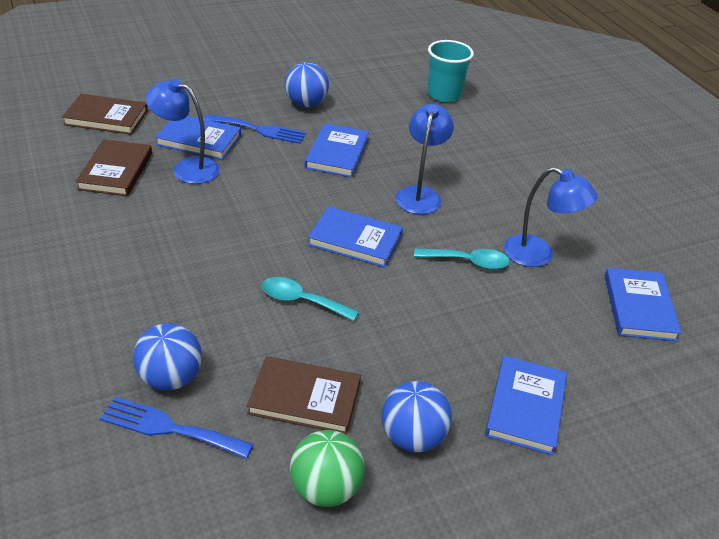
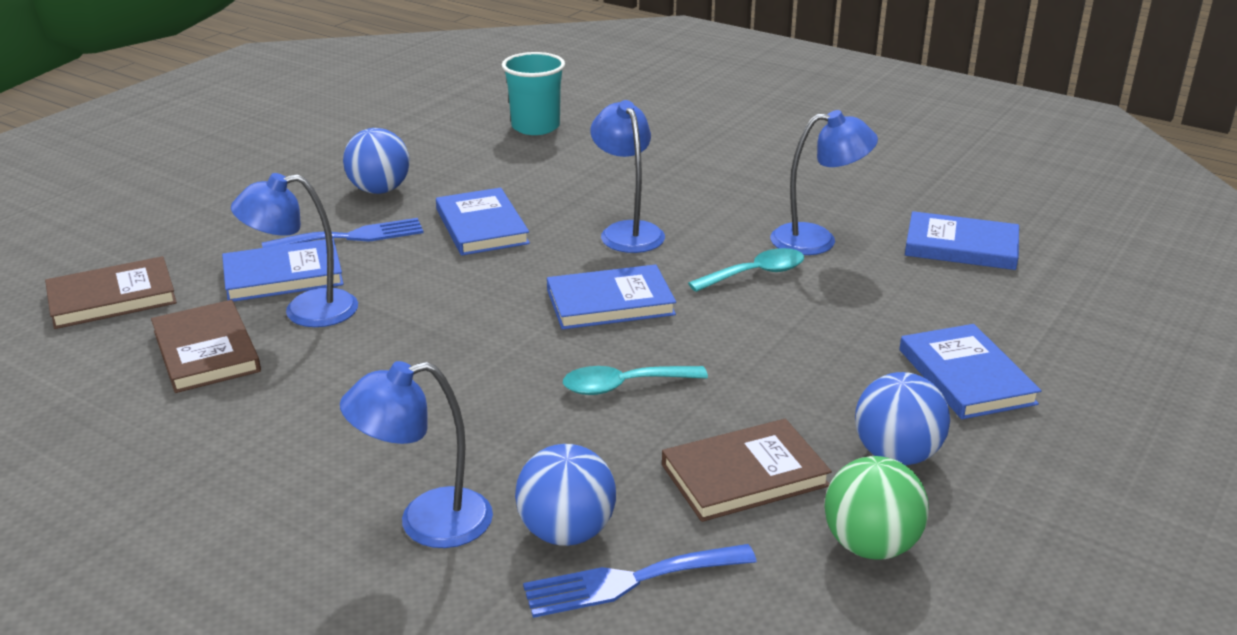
camera: 30 degrees left, 10 degrees down
blue book [605,268,681,341] -> blue book turned 45 degrees counterclockwise [905,211,1019,270]
none -> blue lamp [340,361,493,548]

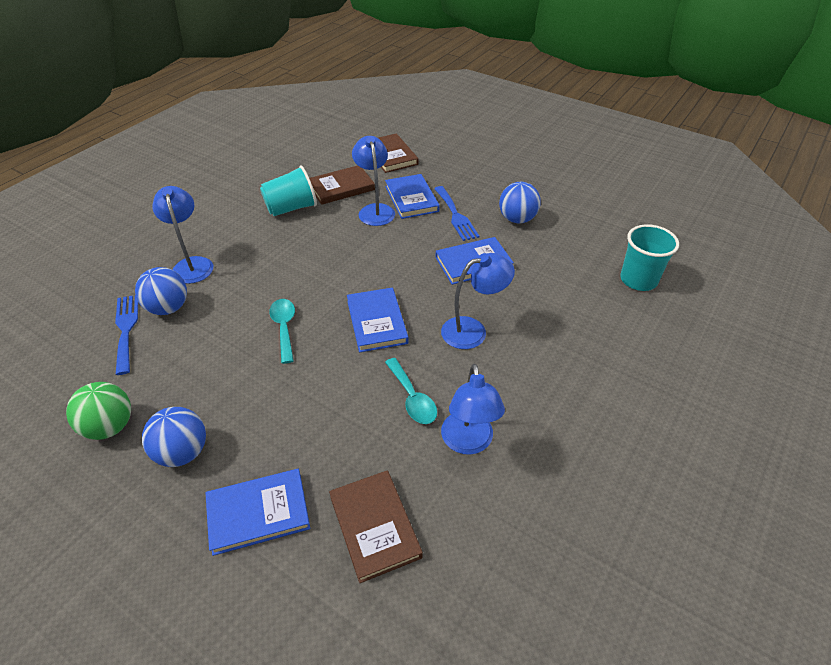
camera: 90 degrees right, 15 degrees up
brown book [662,419,832,522] -> brown book moved to [329,471,423,583]
blue book [905,211,1019,270] -> none
none -> turquoise cup [260,165,317,216]

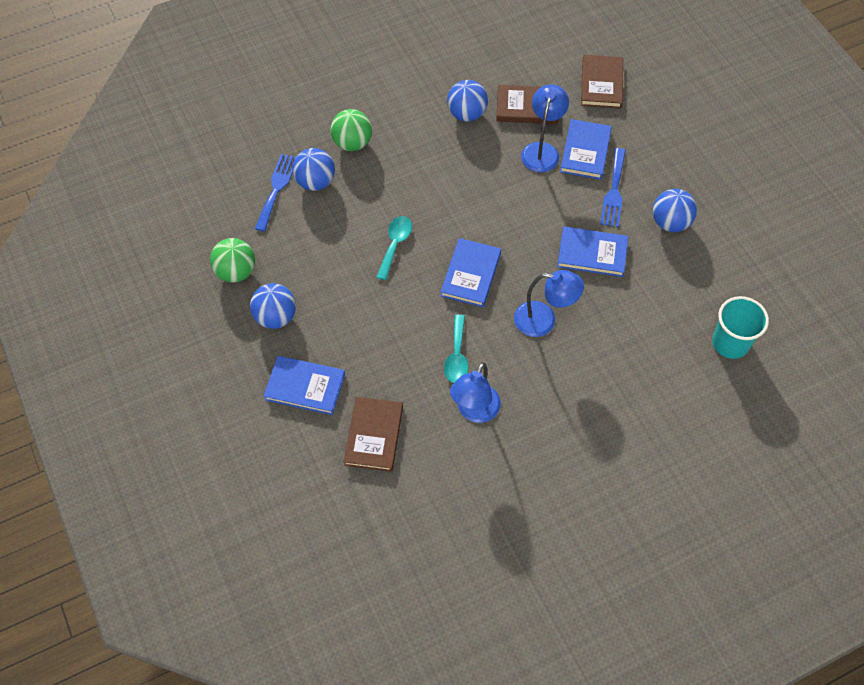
camera: 30 degrees right, 15 degrees up
blue lamp [152,186,213,284] -> green ball [331,109,372,151]
turquoise cup [260,165,317,216] -> blue ball [447,80,488,122]

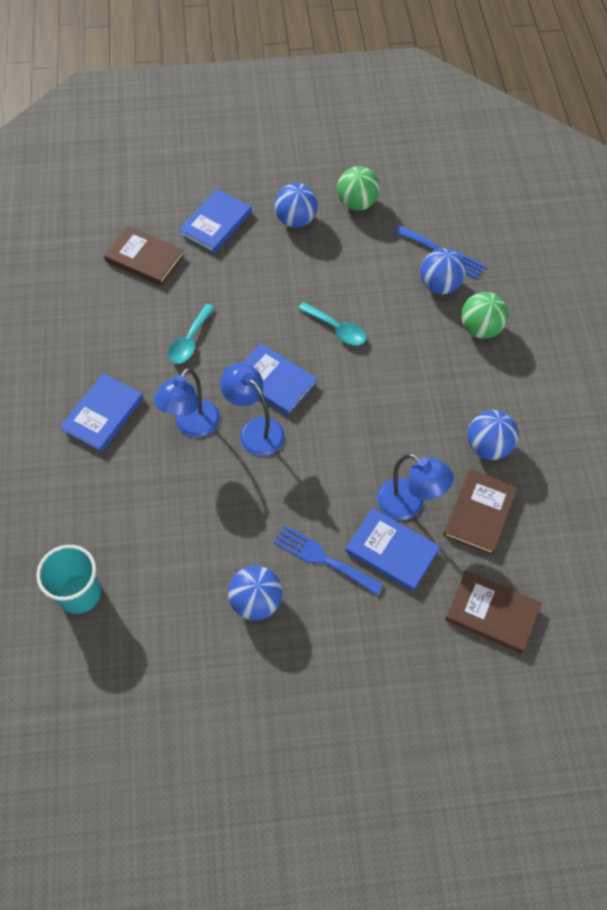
camera: 110 degrees right, 0 degrees up
turquoise spoon [444,314,469,383] -> turquoise spoon turned 90 degrees counterclockwise [168,304,215,364]
blue lamp [450,362,501,423] -> blue lamp moved to [220,363,285,456]
blue book [557,226,628,277] -> blue book moved to [60,373,143,453]

